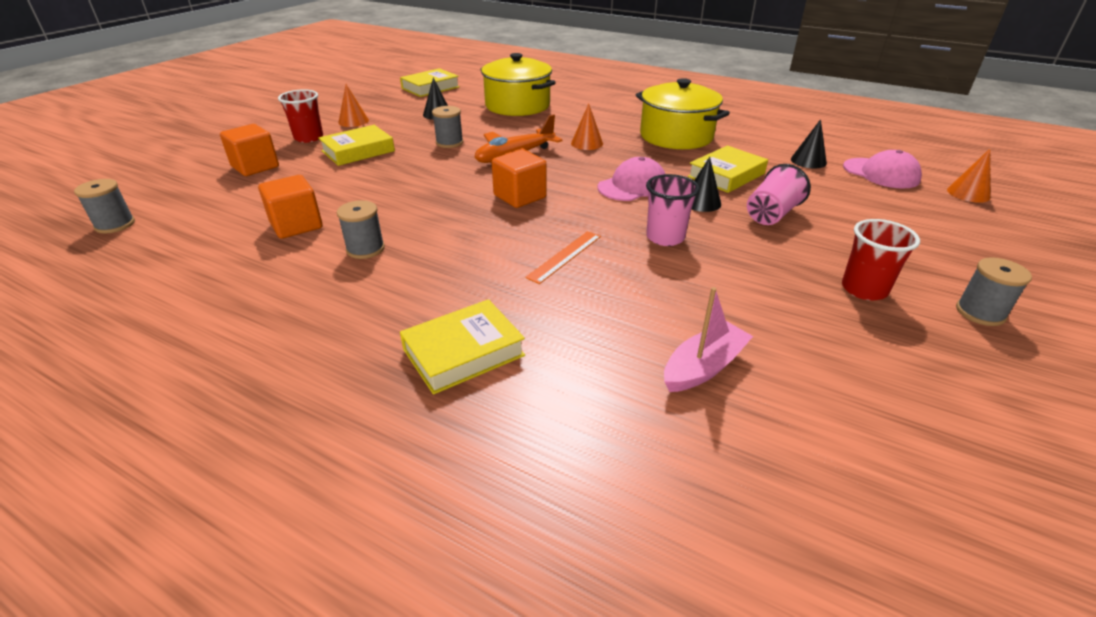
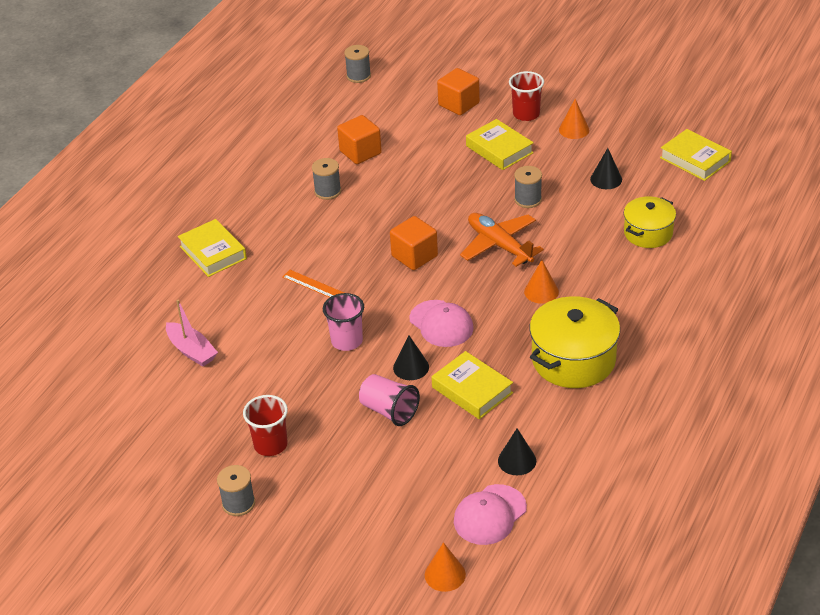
camera: 90 degrees right, 5 degrees up
yellow pot [480,53,556,116] -> yellow pot [624,196,676,248], size x0.63

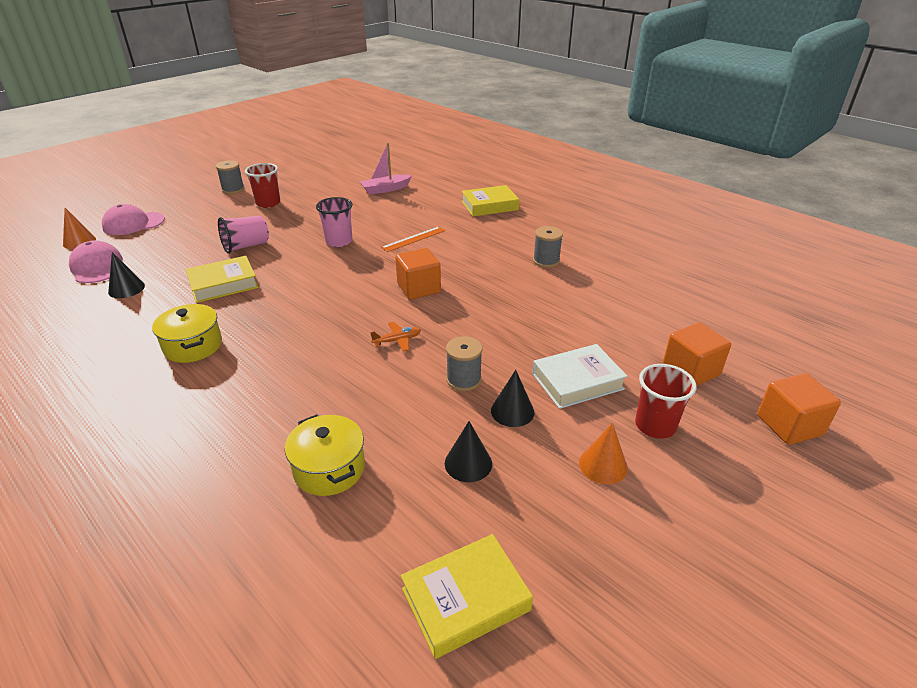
camera: 105 degrees right, 5 degrees down
orange cube [337,115,382,164] -> orange cube moved to [757,373,841,445]
grey spool [344,45,371,83] -> none
black cone [393,336,429,380] -> black cone moved to [491,370,534,427]
pink cap [409,300,474,347] -> pink cap moved to [102,204,165,235]
orange plane [460,213,544,267] -> orange plane [370,322,421,352], size x0.48
yellow book [466,119,534,170] -> white book [532,344,628,409]
orange cone [524,260,559,304] -> none
yellow pot [530,296,620,388] -> yellow pot [152,304,222,363], size x0.63

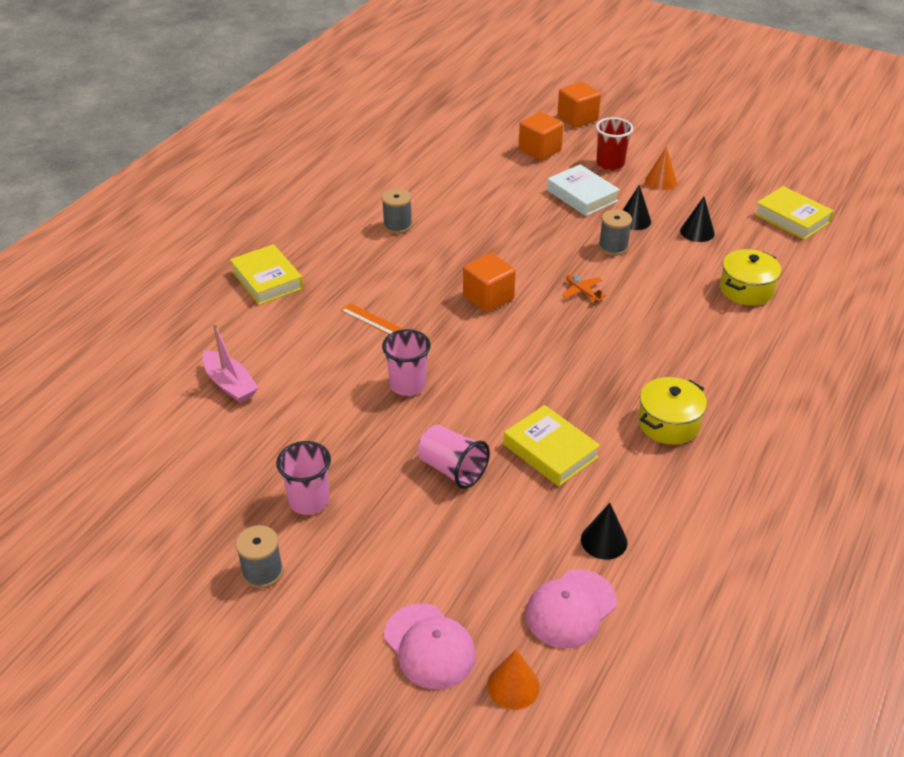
camera: 105 degrees left, 5 degrees up
red cup [245,163,280,208] -> pink cup [276,441,331,515]

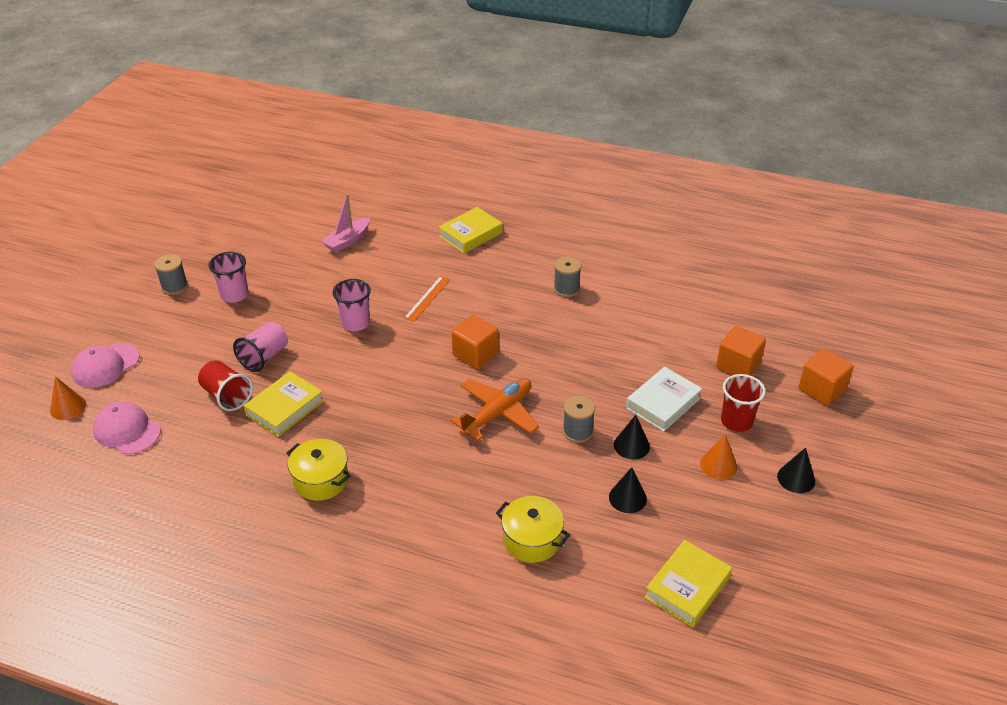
camera: 80 degrees right, 0 degrees up
orange plane [562,274,606,303] -> orange plane [450,378,539,441], size x2.09
black cone [581,503,628,560] -> black cone moved to [777,448,815,493]
none -> red cup [198,360,253,411]

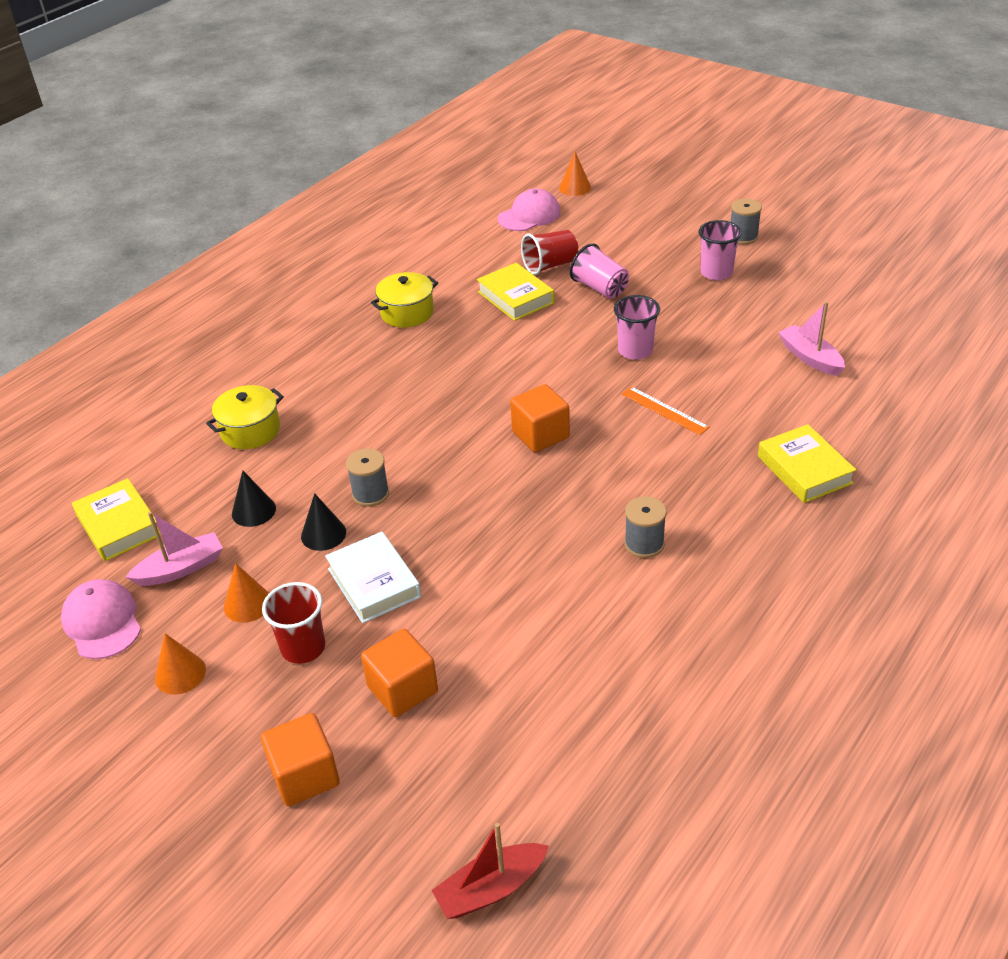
camera: 110 degrees right, 0 degrees up
pink cap [71,343,140,388] -> pink cap moved to [61,579,141,659]
orange plane [450,378,539,441] -> none
black cone [777,448,815,493] -> orange cone [155,633,206,695]
none -> pink boat [126,512,223,586]
none -> red boat [431,823,549,919]

